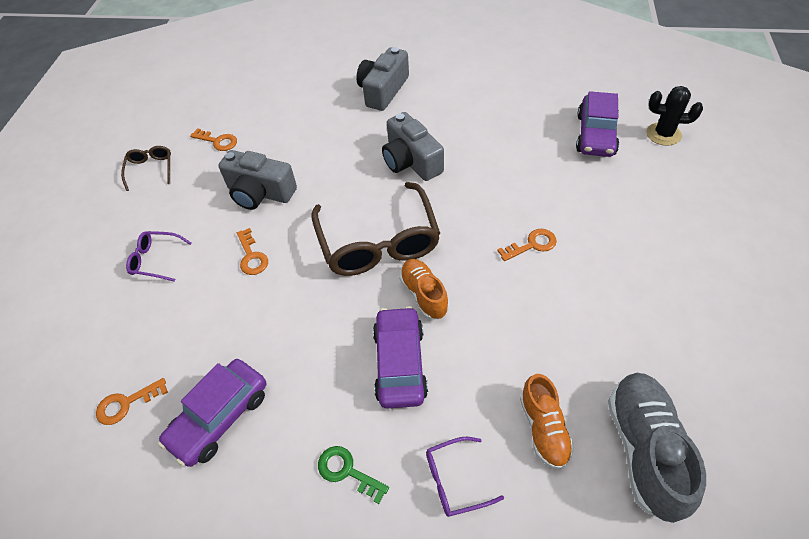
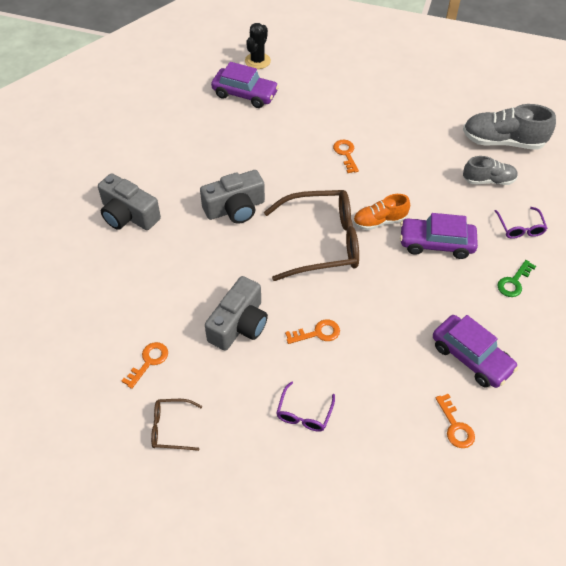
camera: 85 degrees left, 0 degrees up
orange shoe [520,374,574,469] -> grey shoe [463,156,518,185]

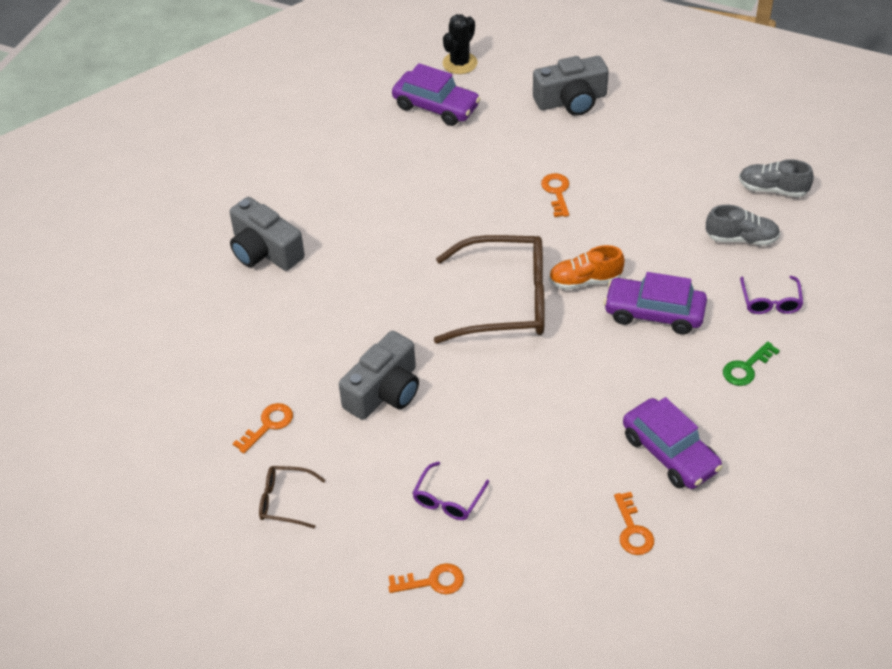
camera: 10 degrees right, 5 degrees down
grey camera [200,170,265,224] -> grey camera moved to [533,56,609,116]
orange key [285,319,340,344] -> orange key moved to [388,563,464,594]
grey shoe [463,104,556,150] -> grey shoe [739,159,814,197], size x0.62

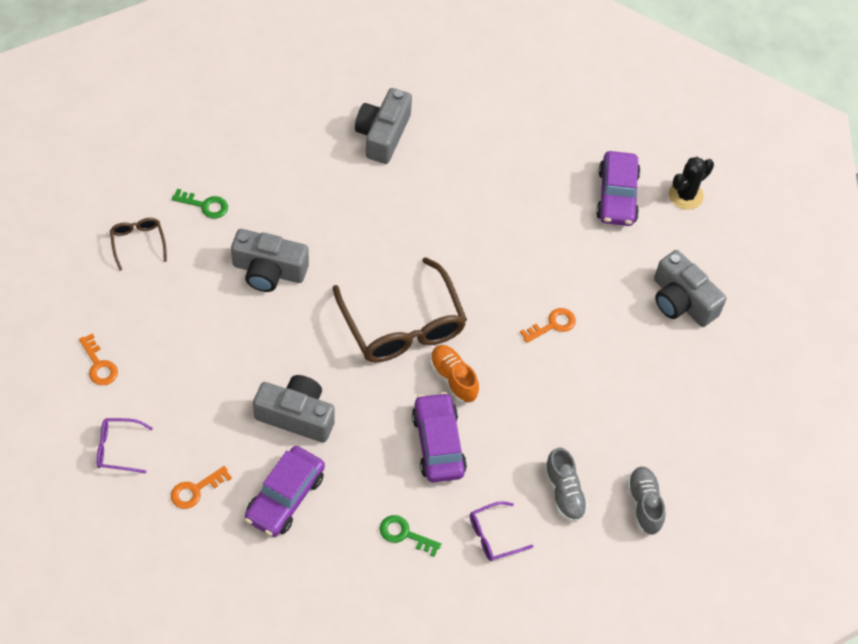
camera: 60 degrees right, 10 degrees up
orange key [233,403,293,453] -> green key [172,189,228,219]
purple glasses [412,461,489,520] -> purple glasses moved to [97,418,153,473]
black cactus [442,14,478,74] -> black cactus turned 45 degrees counterclockwise [669,157,714,210]
none -> grey camera [253,375,335,443]

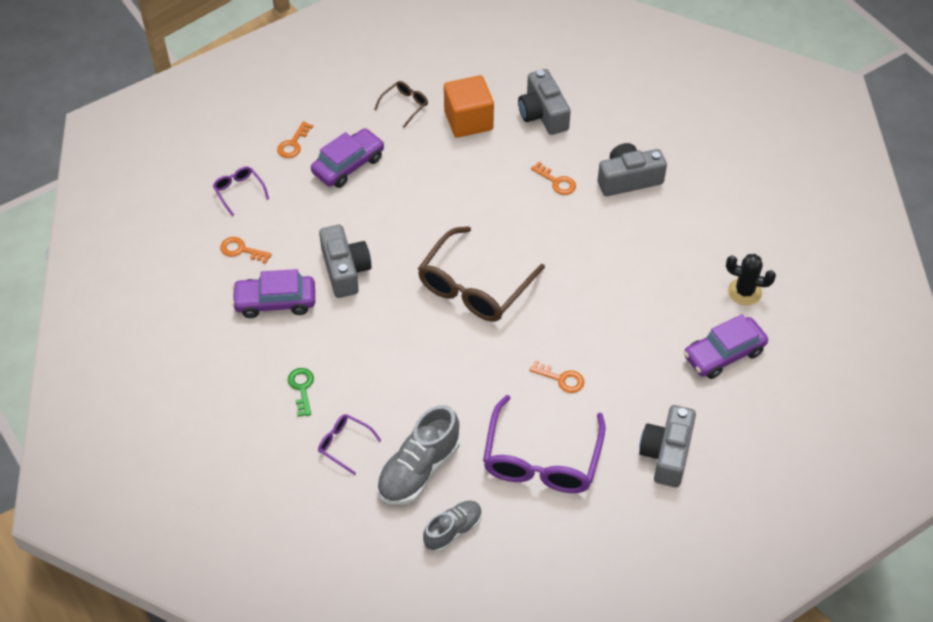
camera: 60 degrees right, 5 degrees down
green key [172,189,228,219] -> orange cube [444,75,494,138]
grey camera [231,229,309,292] -> grey camera moved to [518,69,571,135]
purple car [412,392,467,482] -> purple car moved to [311,128,384,188]
orange shoe [430,345,479,403] -> none
grey shoe [544,448,588,522] -> grey shoe [377,405,460,505], size x1.60
black cactus [669,157,714,210] -> black cactus moved to [726,254,776,305]
none -> purple glasses [483,395,606,493]
none -> orange key [531,162,576,195]

